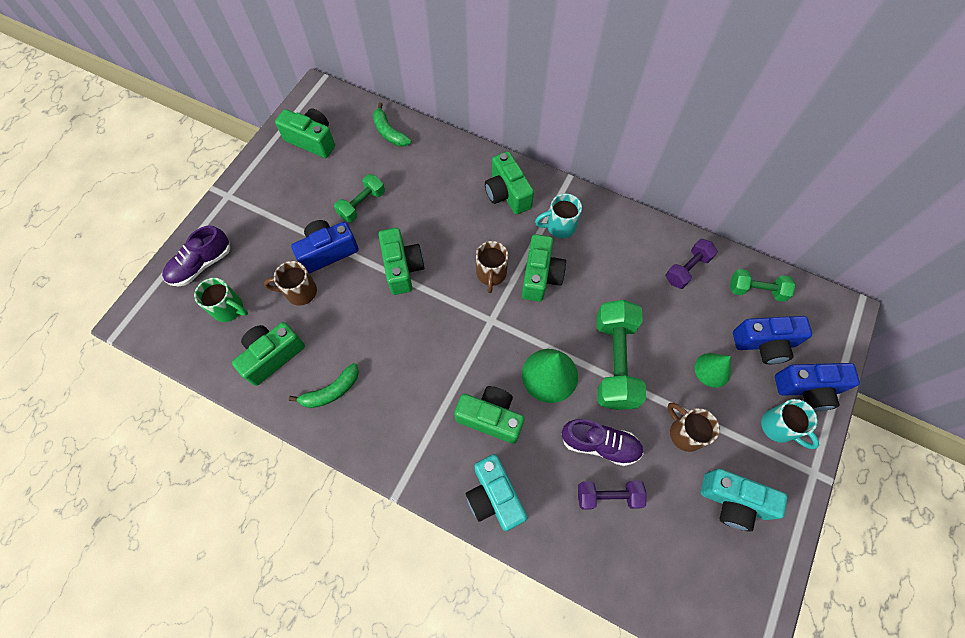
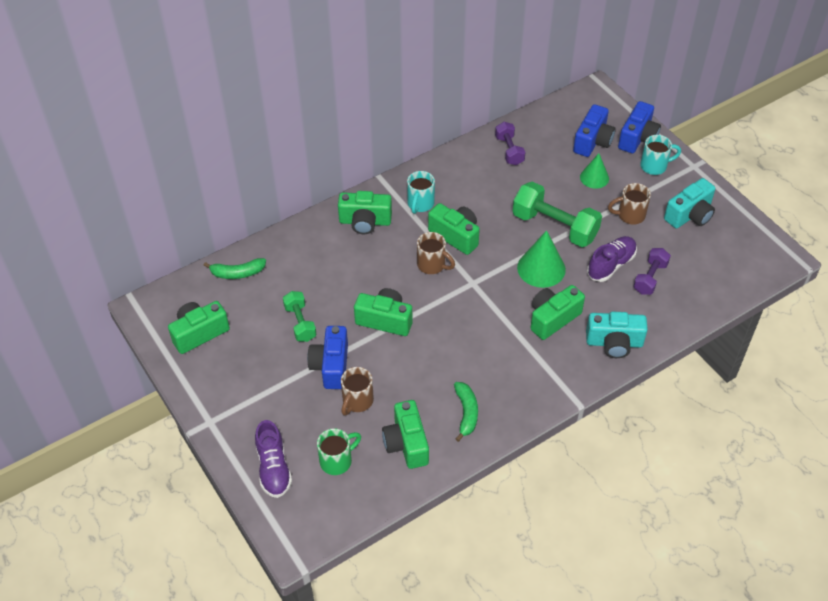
camera: 60 degrees left, 15 degrees down
green dumbbell [730,269,795,302] -> none

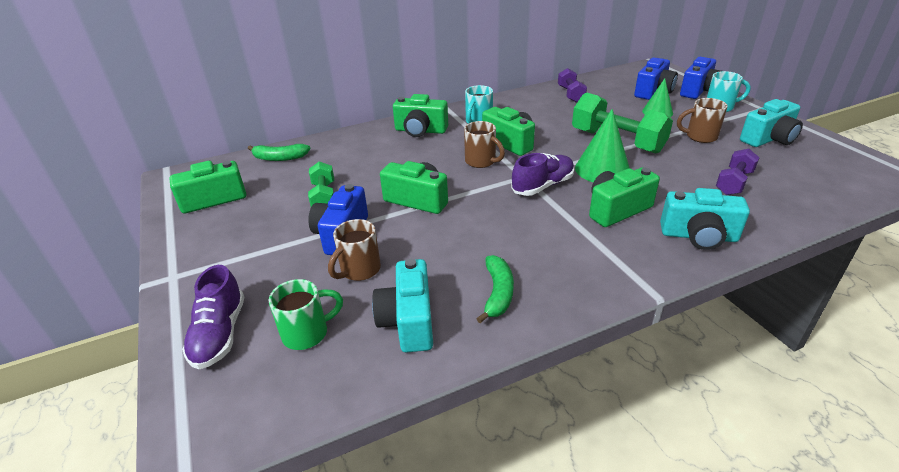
camera: 10 degrees right, 15 degrees down
green camera [382,400,429,469] -> turquoise camera [372,259,433,353]
purple shoe [587,236,637,282] -> purple shoe moved to [511,153,574,196]

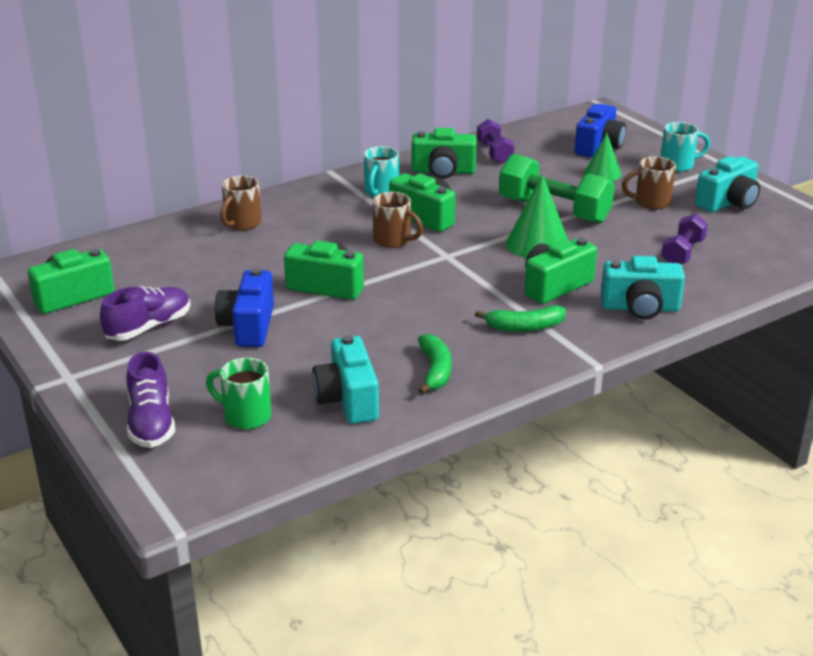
camera: 10 degrees left, 5 degrees down
green banana [248,144,311,161] -> green banana moved to [475,305,566,332]
green mug [269,279,343,350] -> green mug turned 120 degrees counterclockwise [206,358,272,430]
green dumbbell [308,161,334,207] -> none
brown mug [328,219,381,281] -> brown mug moved to [220,176,262,230]
green camera [393,94,448,137] -> green camera moved to [412,128,477,179]
purple shoe [511,153,574,196] -> purple shoe moved to [100,286,190,341]
blue camera [680,57,721,99] -> none

